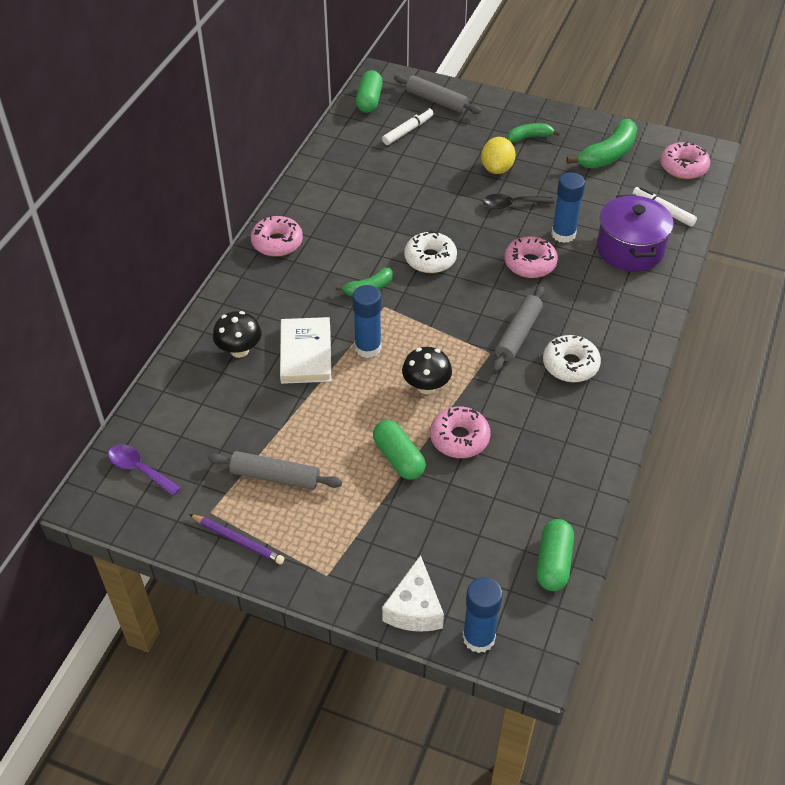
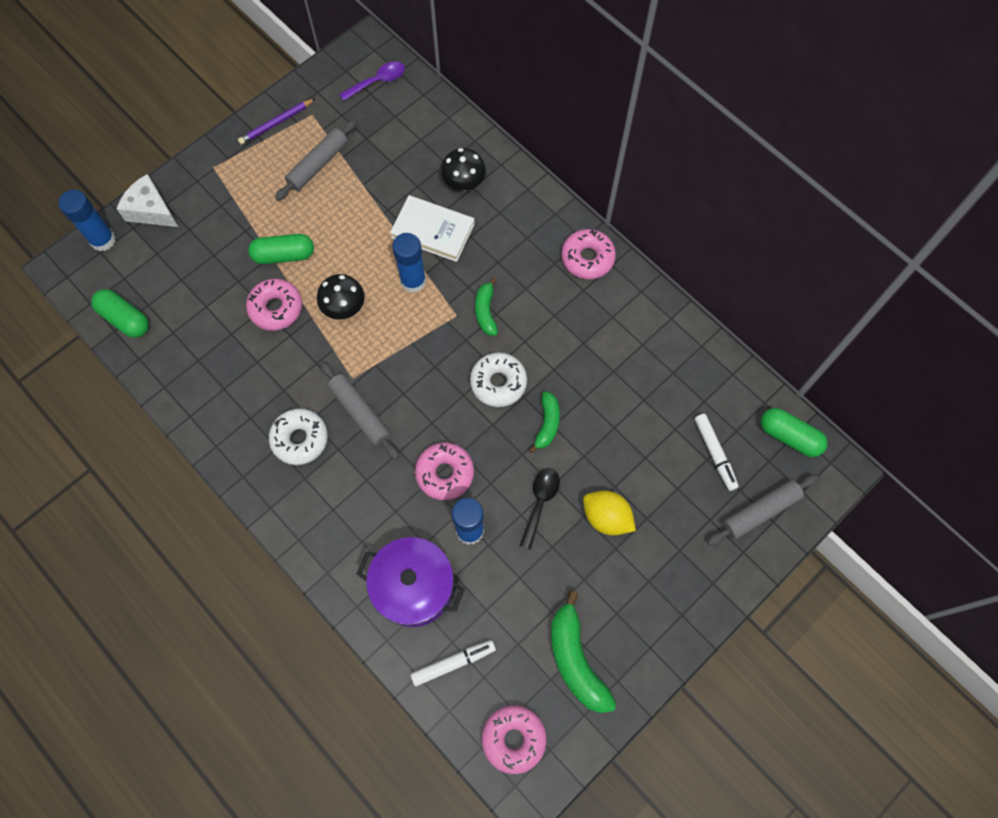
camera: 115 degrees right, 20 degrees up
green banana [507,123,560,143] -> green banana moved to [529,391,560,453]

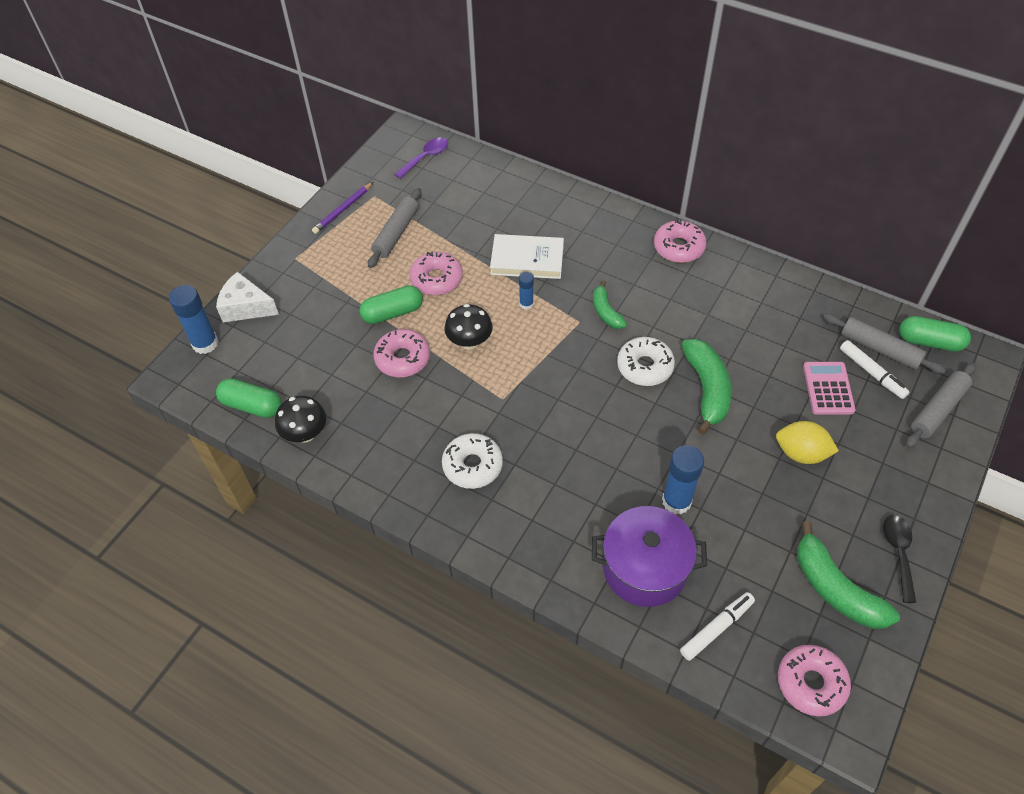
camera: 15 degrees left, 15 degrees down
grey rolling pin [320,362,399,460] -> grey rolling pin moved to [823,314,946,374]
blue glue stick [392,233,426,293] -> blue glue stick [519,272,534,310], size x0.55
pink donut [415,442,474,500] -> pink donut moved to [409,251,463,295]
black mushroom [441,148,486,191] -> black mushroom moved to [275,396,326,442]
black spoon [520,468,560,550] -> black spoon moved to [883,515,916,603]
green banana [529,391,560,453] -> green banana [681,339,732,435], size x1.70
none -> pink calculator [803,362,856,414]

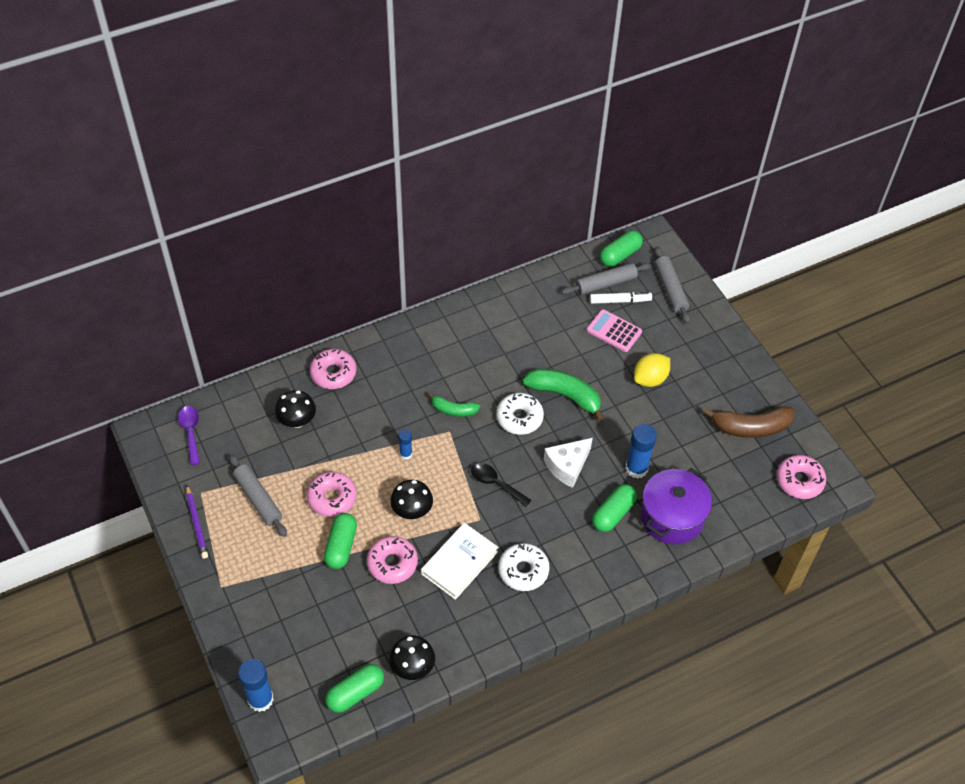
camera: 60 degrees left, 0 degrees up
white cheese [216,272,279,322] -> white cheese moved to [544,438,593,488]
white book [490,234,564,279] -> white book moved to [421,523,498,600]
pink donut [654,219,706,263] -> pink donut moved to [310,349,356,389]
white marker [680,592,755,661] -> none
green banana [797,521,900,629] -> brown banana [703,406,795,438]
black spoon [883,515,916,603] -> black spoon moved to [471,463,531,507]
none -> black mushroom [275,390,316,428]
none -> green capsule [592,484,637,532]

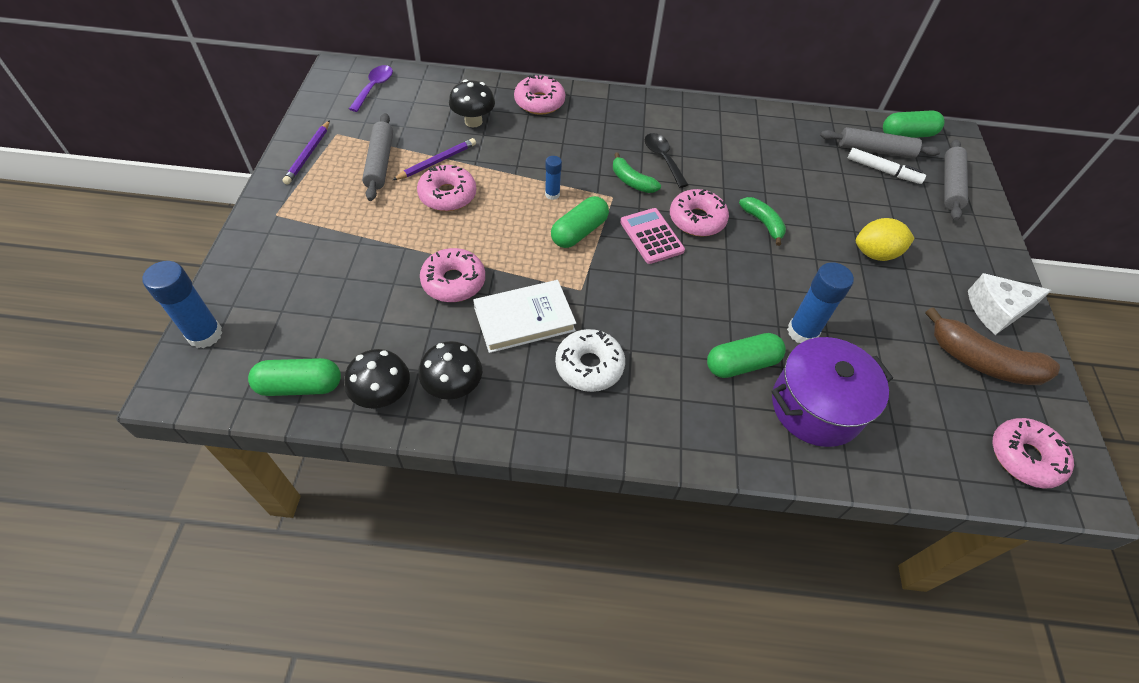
camera: 30 degrees right, 0 degrees up
green capsule [324,513,357,569] -> green capsule moved to [551,196,609,248]
black mushroom [390,480,433,519] -> black mushroom moved to [419,341,482,400]
black spoon [471,463,531,507] -> black spoon moved to [645,133,688,188]
white donut [496,393,544,435] -> pink donut [670,189,729,237]
green banana [522,369,604,422] -> green banana [739,197,786,246], size x0.59
white cheese [544,438,593,488] -> white cheese moved to [968,273,1052,335]
pink calculator [587,309,642,352] -> pink calculator moved to [620,208,685,264]
none -> purple pencil [393,138,476,180]

